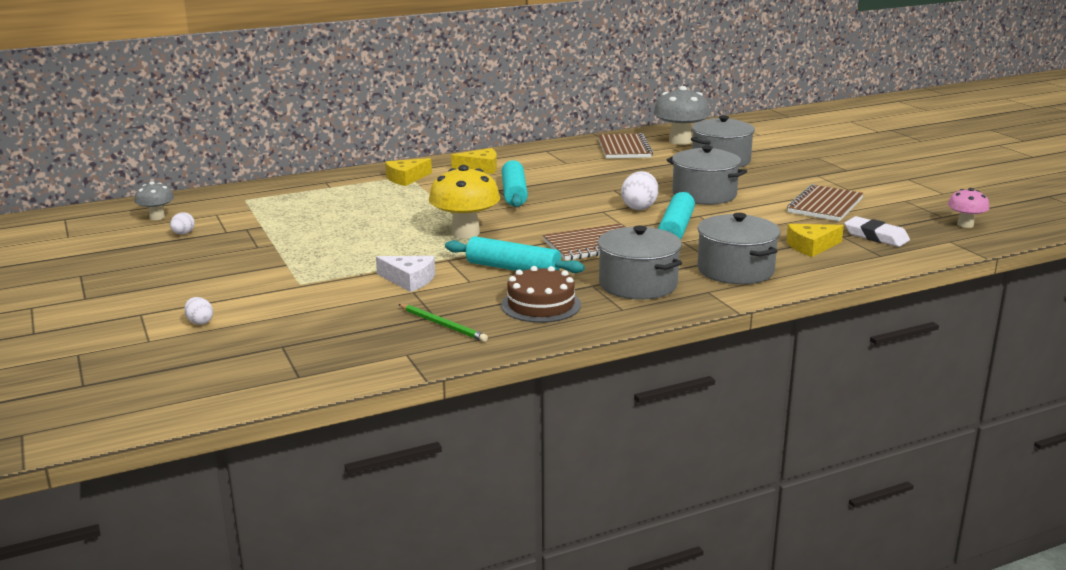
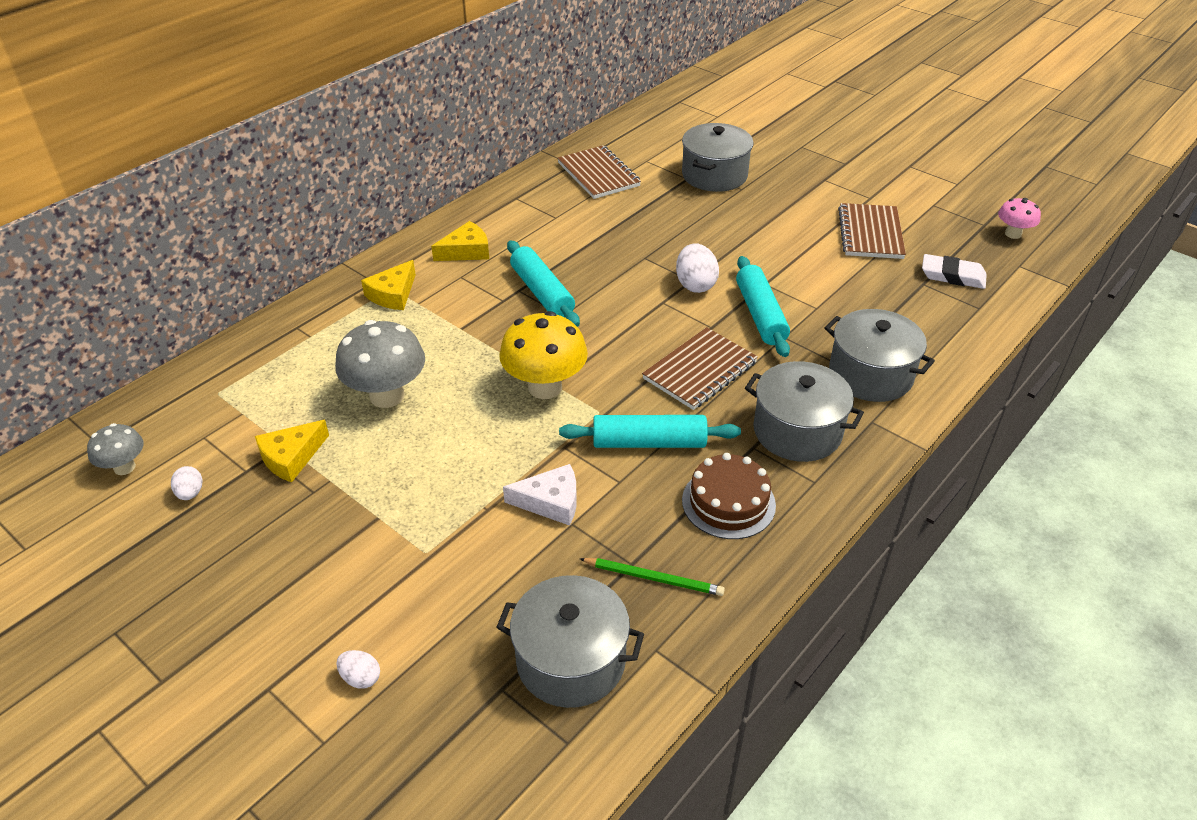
camera: 25 degrees left, 20 degrees up
grey mushroom [653,86,710,145] -> grey mushroom moved to [335,320,425,408]
grey pot [667,146,747,205] -> grey pot moved to [496,575,644,708]
yellow cheese [786,224,844,257] -> yellow cheese moved to [255,420,329,483]

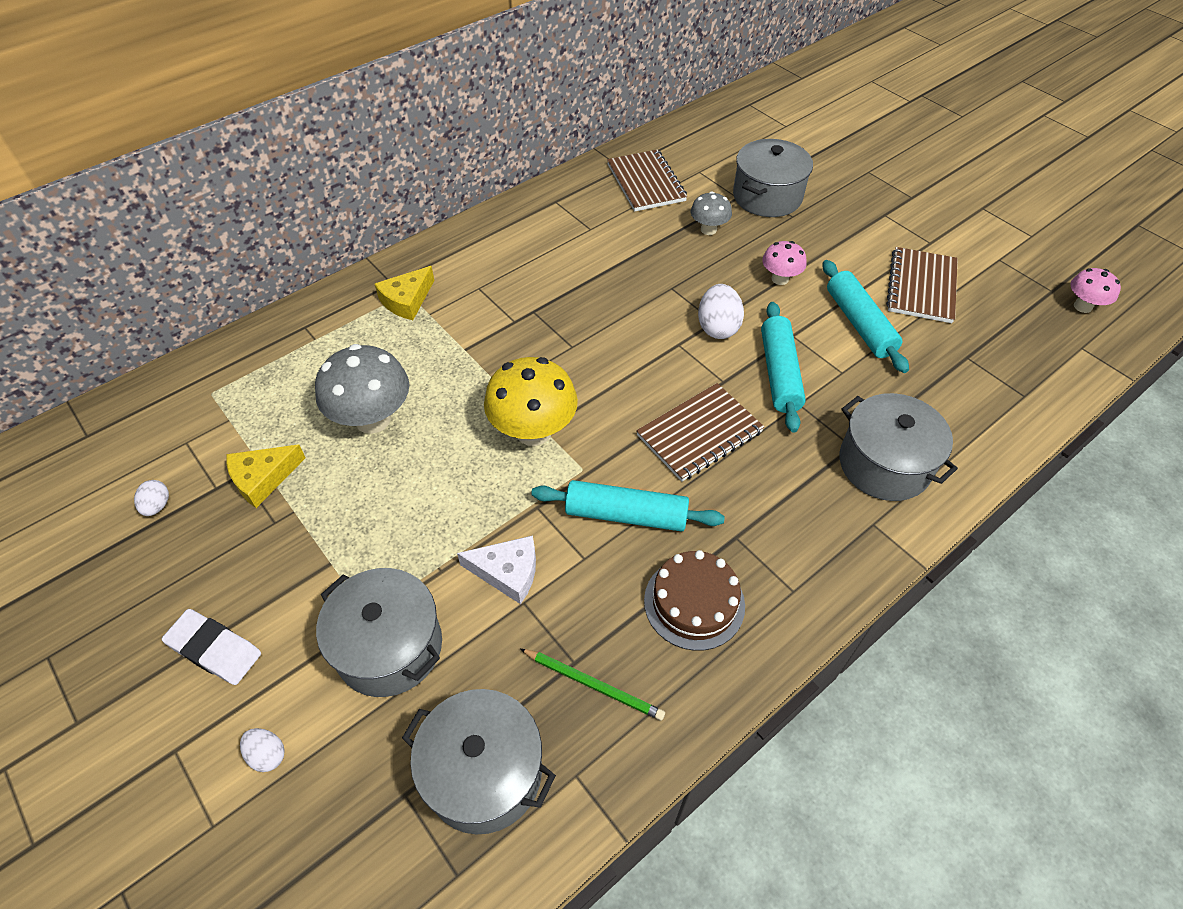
camera: 10 degrees right, 10 degrees up
grey mushroom [87,423,144,475] -> grey mushroom moved to [691,192,732,235]
yellow cheese [431,221,489,261] -> none
turquoise rolling pin [507,241,580,327] -> turquoise rolling pin moved to [823,260,909,373]
grey pot [745,361,864,462] -> grey pot moved to [316,568,442,697]
white eraser [922,254,987,289] -> white eraser moved to [162,609,261,685]
none -> pink mushroom [762,241,807,285]

